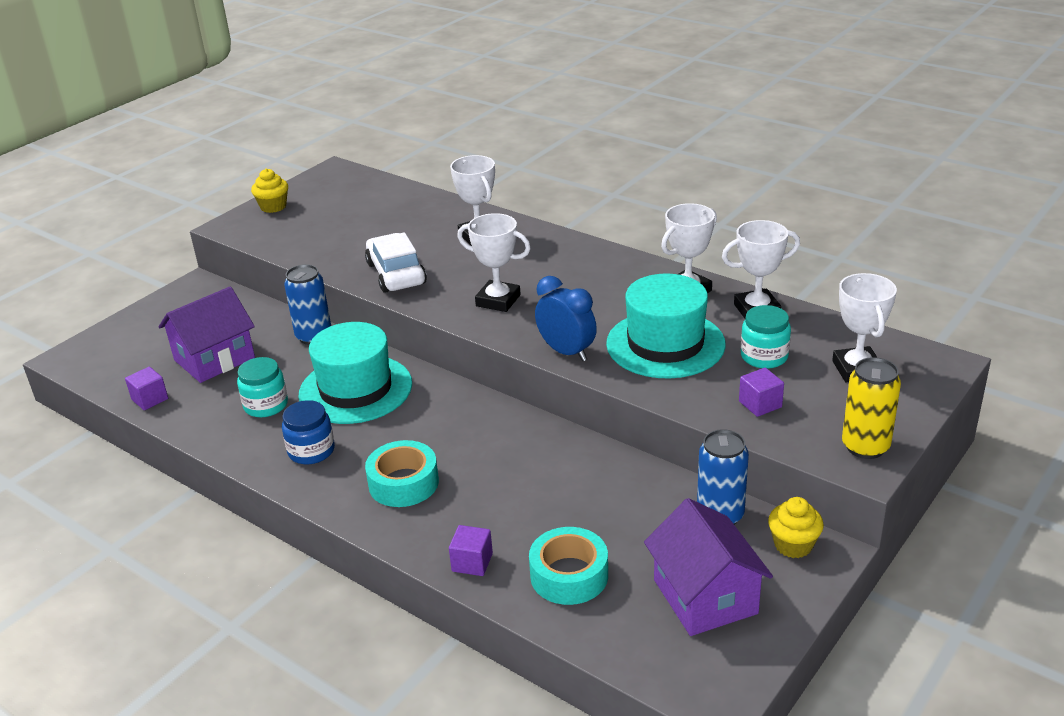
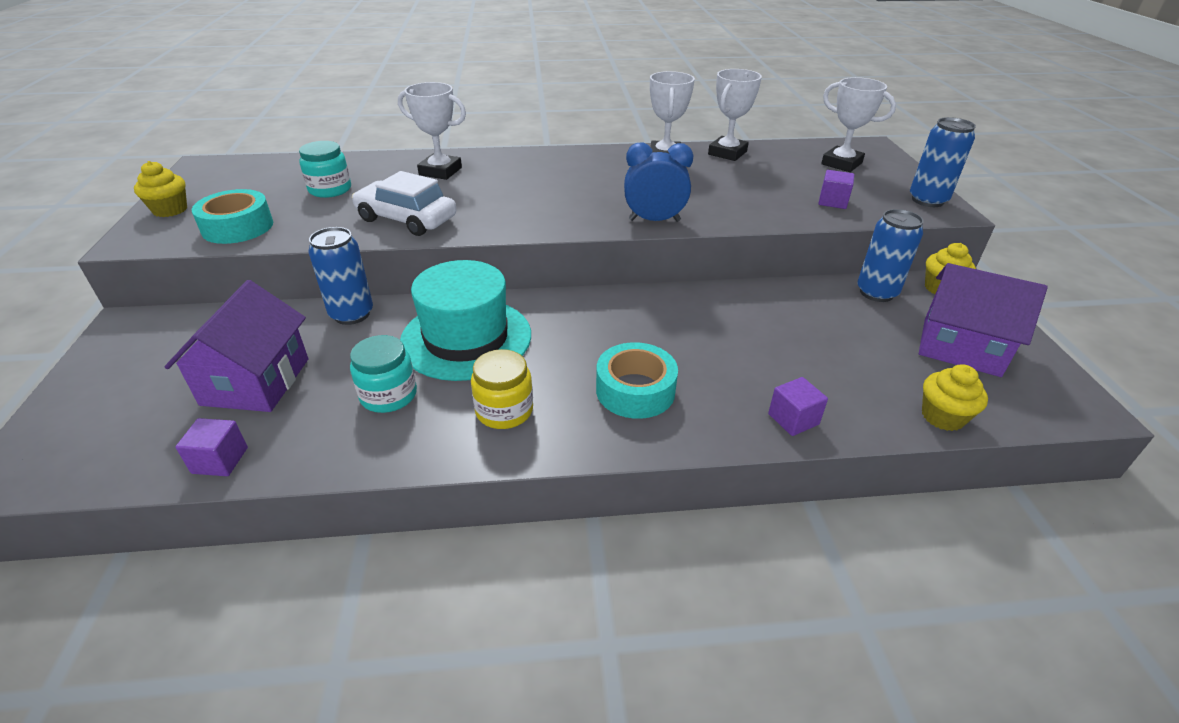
camera: 45 degrees left, 5 degrees up
blue jar [282,400,335,464] -> yellow jar [471,349,533,429]
white trophy [457,213,531,312] -> none
turquoise tape [529,527,608,605] -> turquoise tape moved to [192,189,273,244]
turquoise hat [606,274,726,378] -> none
turquoise jar [741,305,791,369] -> turquoise jar moved to [299,141,351,198]
yellow can [842,357,901,459] -> blue can [910,117,976,207]
none -> yellow cupcake [922,364,988,431]

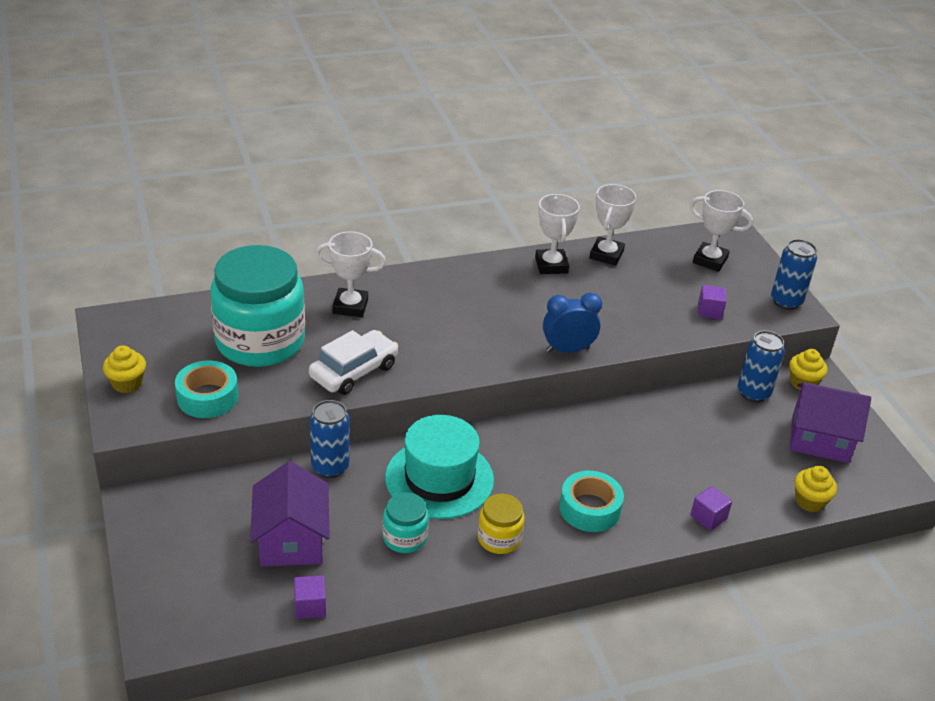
camera: 15 degrees left, 0 degrees up
turquoise jar [299,141,351,198] -> turquoise jar [210,245,305,367], size x2.22
white car [352,171,457,236] -> white car turned 120 degrees clockwise [309,330,398,395]

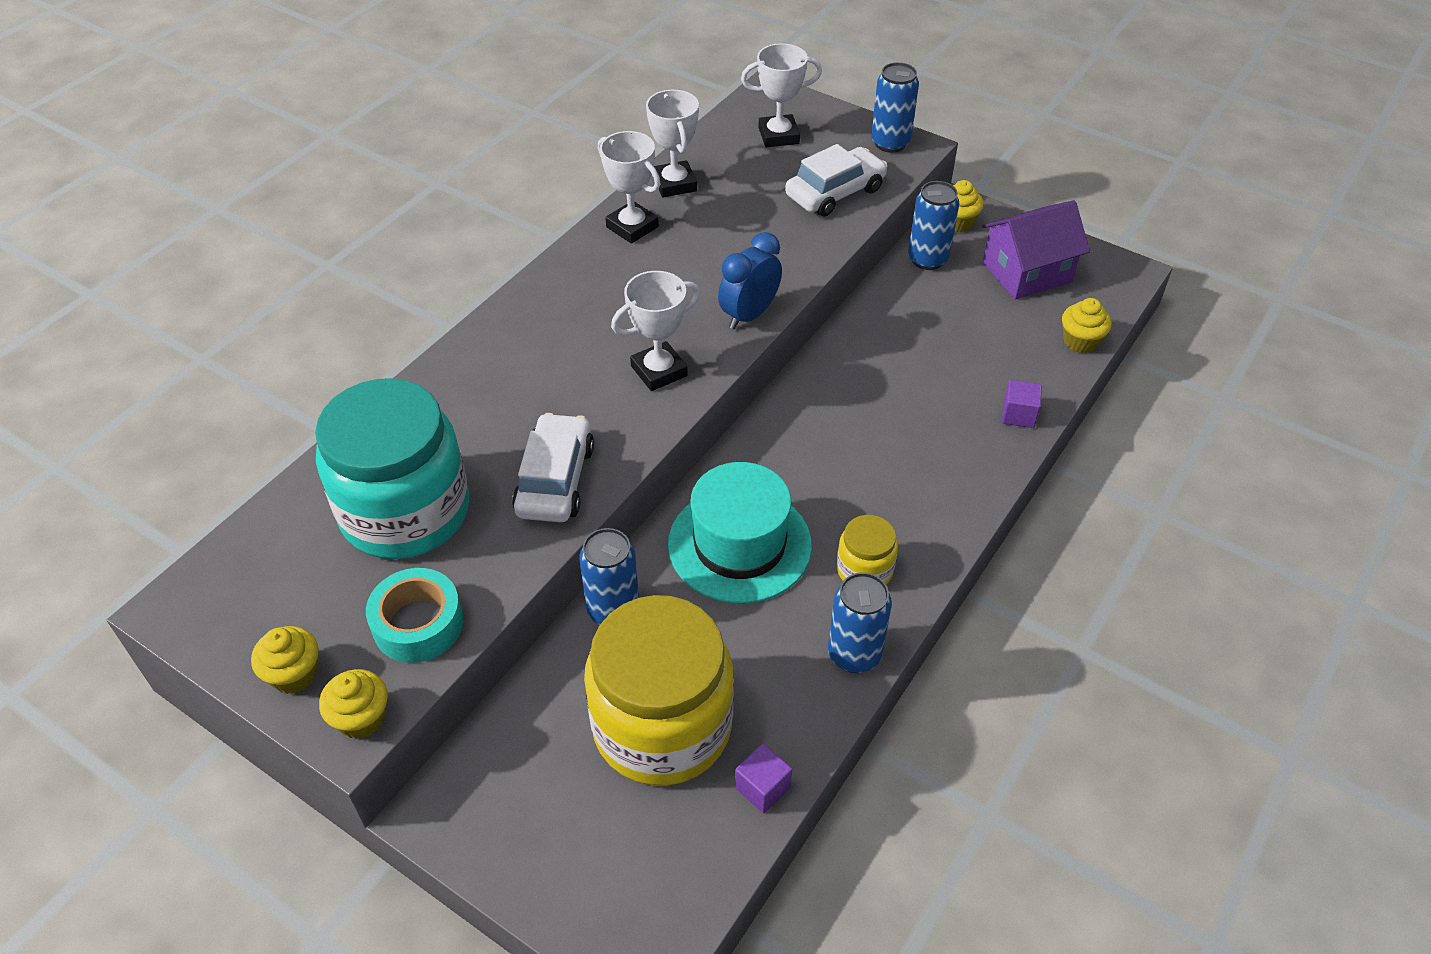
camera: 35 degrees left, 10 degrees up
purple house [250,461,330,567] -> yellow jar [584,595,734,786]
white trophy [315,231,386,317] -> white trophy moved to [611,271,700,391]
turquoise jar [383,492,429,553] -> none
turquoise tape [559,471,624,532] -> none
purple cube [698,285,726,320] -> white car [785,144,888,217]
none -> yellow cupcake [319,669,388,739]
none -> blue can [828,572,892,673]

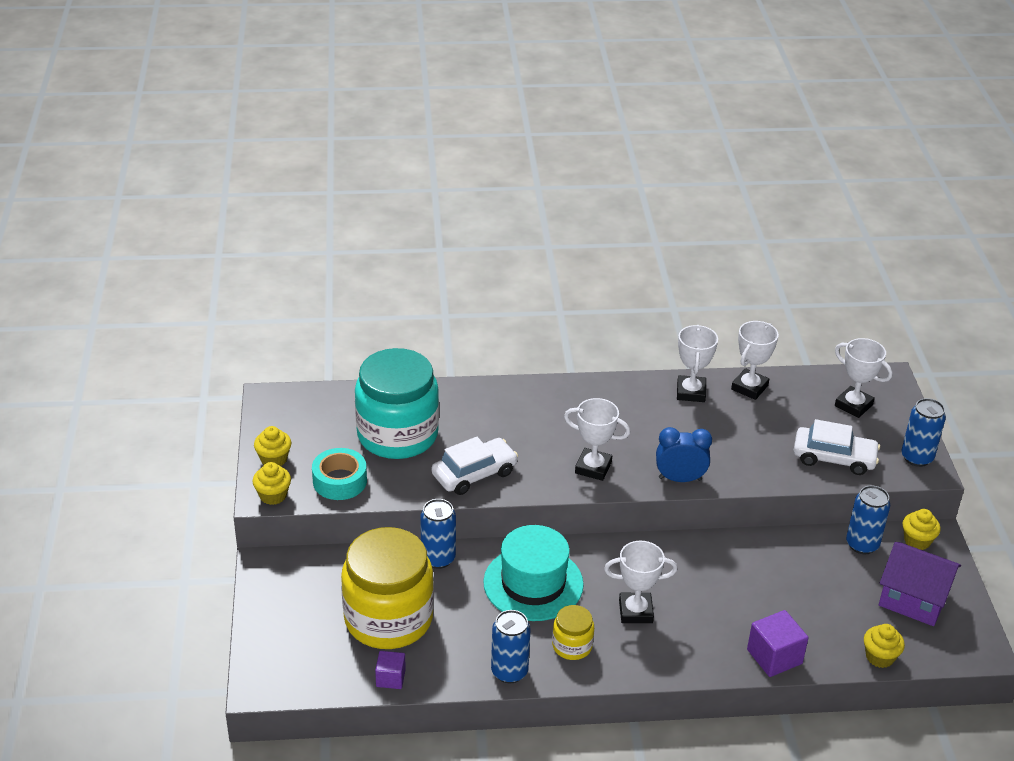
camera: 50 degrees right, 10 degrees down
purple cube [1002,380,1042,428] -> purple cube [747,610,808,677], size x1.61
none -> white trophy [604,541,677,623]

